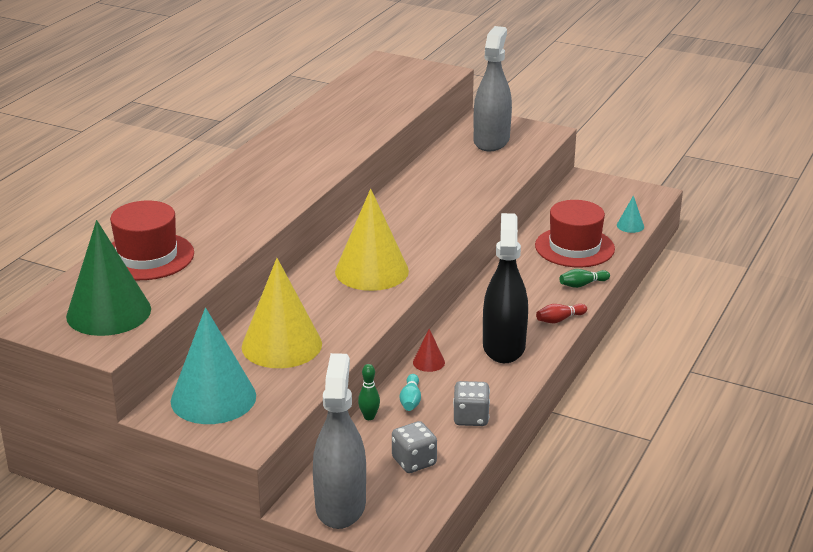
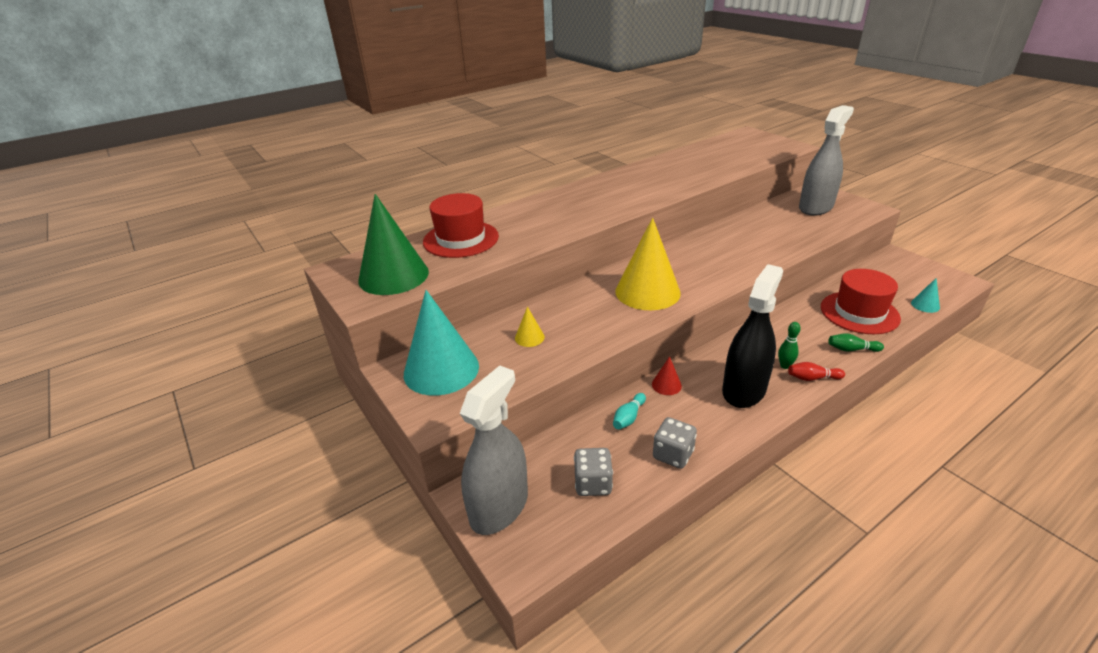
camera: 30 degrees right, 5 degrees up
yellow cone [242,258,322,368] -> yellow cone [515,307,545,347], size x0.42
green bowling pin [358,364,380,420] -> green bowling pin moved to [778,322,800,369]

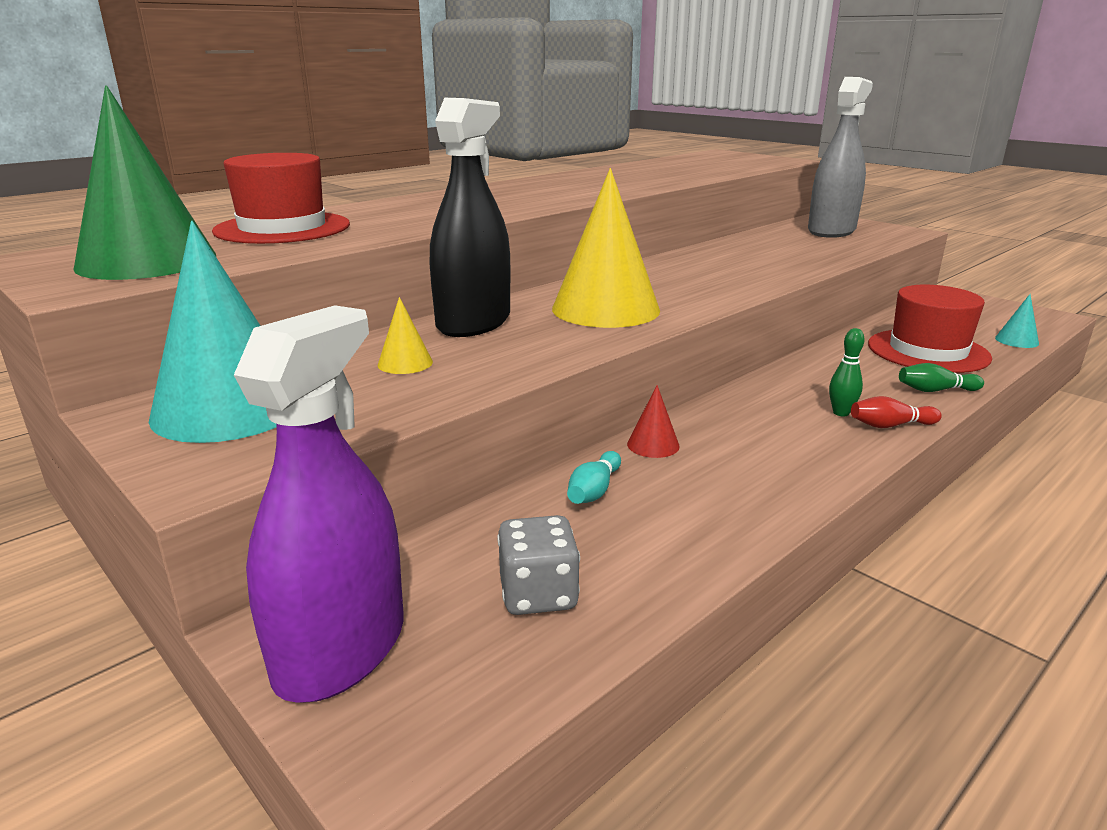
camera: 10 degrees left, 10 degrees down
grey spray bottle [460,365,528,535] -> purple spray bottle [234,305,404,703]
grey dice [653,417,697,469] -> none
black spray bottle [722,264,783,408] -> black spray bottle moved to [430,98,511,337]

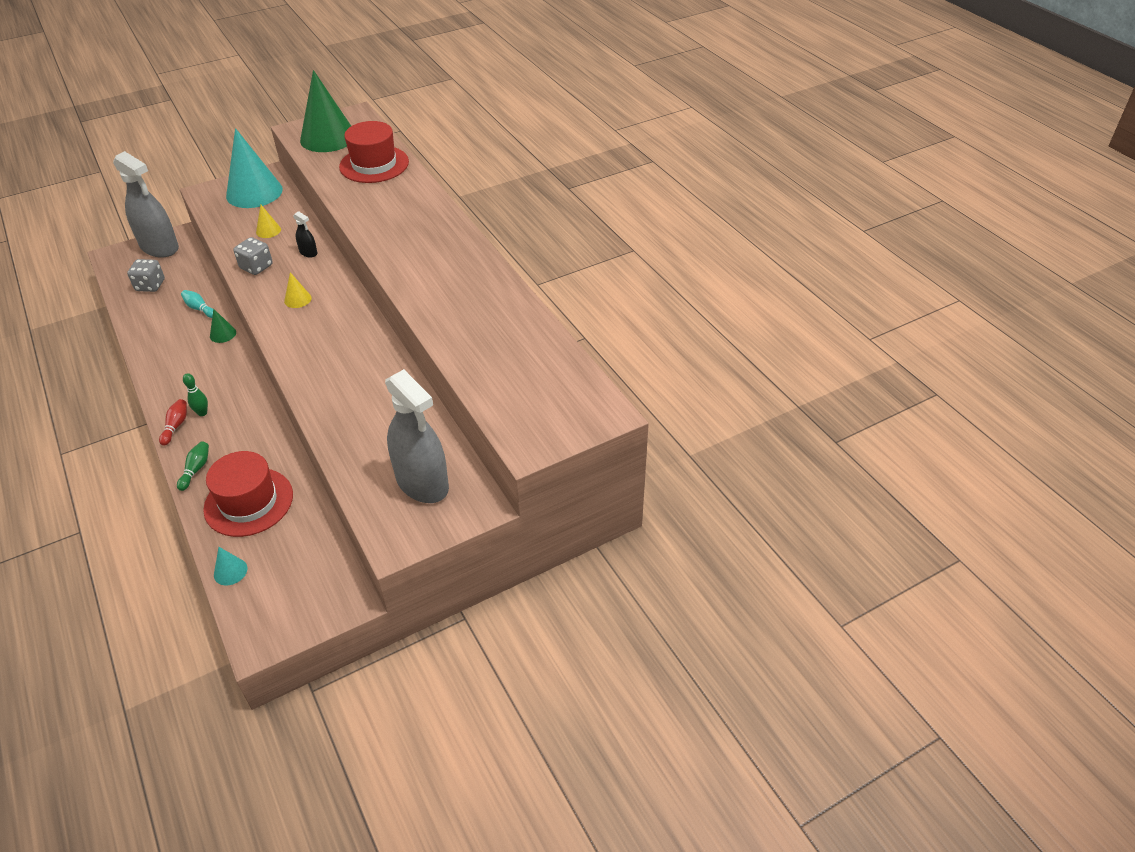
camera: 105 degrees right, 20 degrees up
purple spray bottle [234,305,404,703] -> grey spray bottle [113,151,179,257]
black spray bottle [430,98,511,337] -> black spray bottle [293,211,318,257], size x0.42
yellow cone [552,168,660,328] -> yellow cone [284,272,312,308], size x0.42
red cone [627,385,680,458] -> green cone [210,309,236,343]
none -> grey dice [233,237,273,275]

